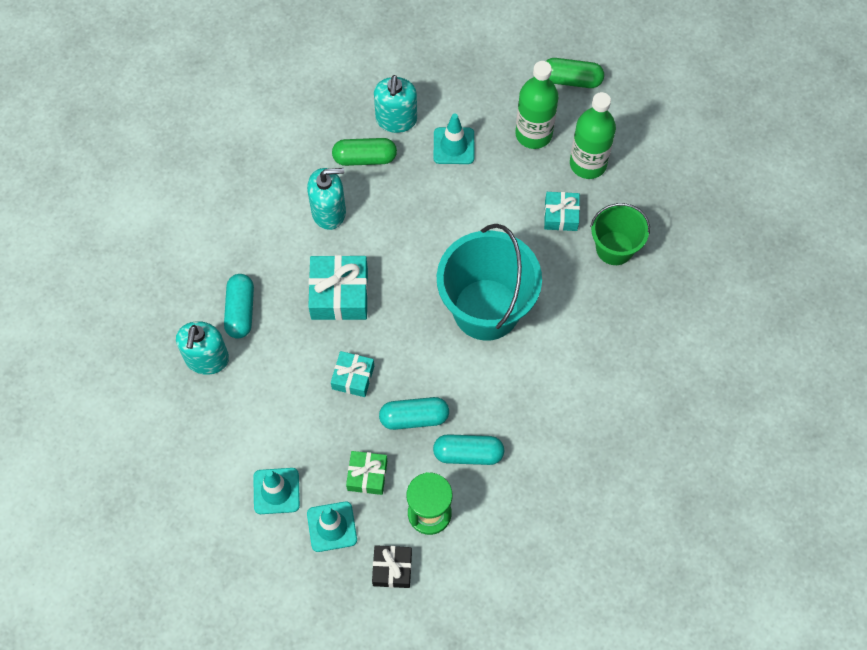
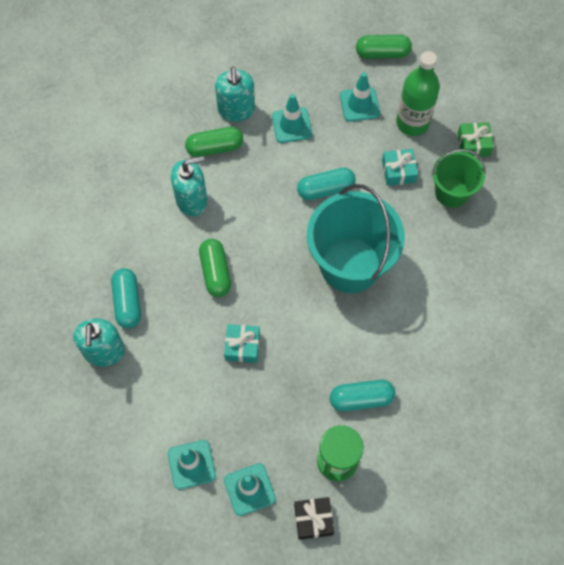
camera: 10 degrees left, 0 degrees up
turquoise gift [308,255,368,320] -> green capsule [199,239,231,297]
green gift [346,451,387,495] -> green gift moved to [458,122,494,157]
turquoise capsule [379,397,449,430] -> turquoise capsule moved to [297,168,356,200]
green bottle [515,61,559,149] -> turquoise traffic cone [340,72,380,122]

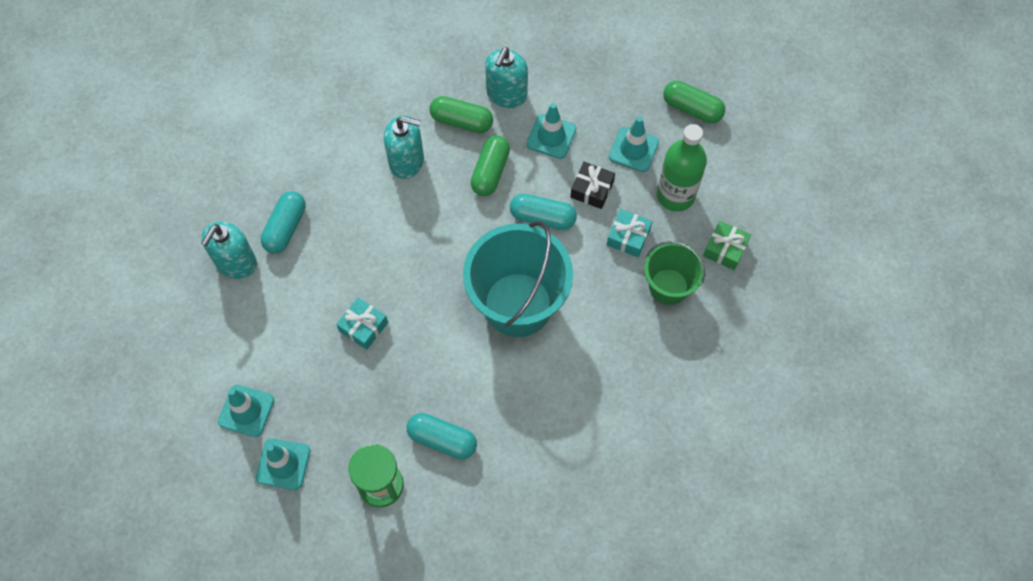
camera: 30 degrees right, 0 degrees up
green capsule [199,239,231,297] -> green capsule moved to [471,135,510,196]
black gift [294,497,334,540] -> black gift moved to [571,162,615,209]

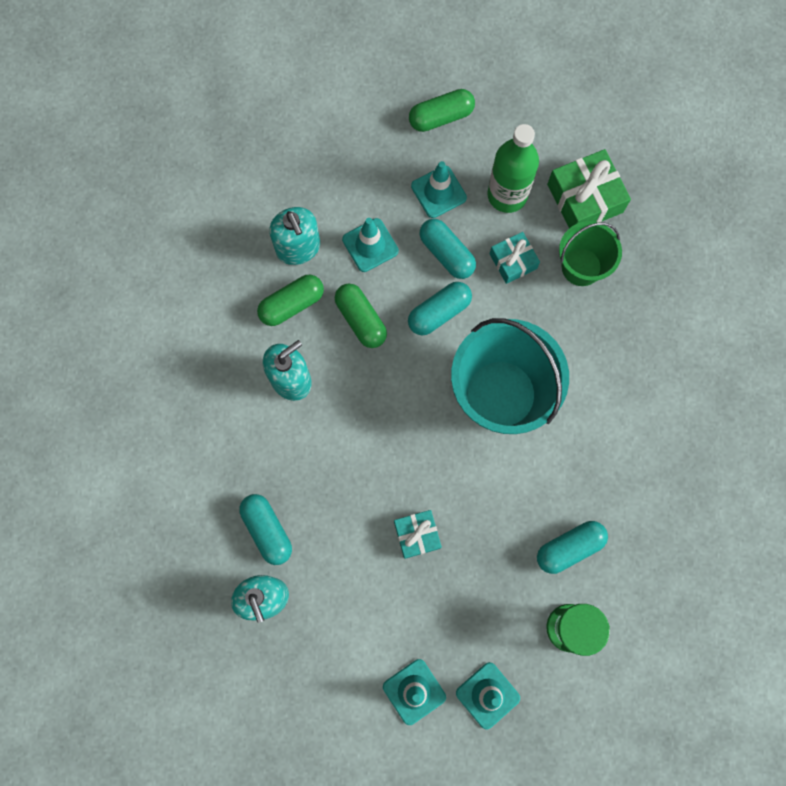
camera: 50 degrees left, 10 degrees up
black gift [571,162,615,209] -> turquoise capsule [420,219,476,279]
green gift [703,221,751,270] -> green gift [547,149,631,228], size x1.64

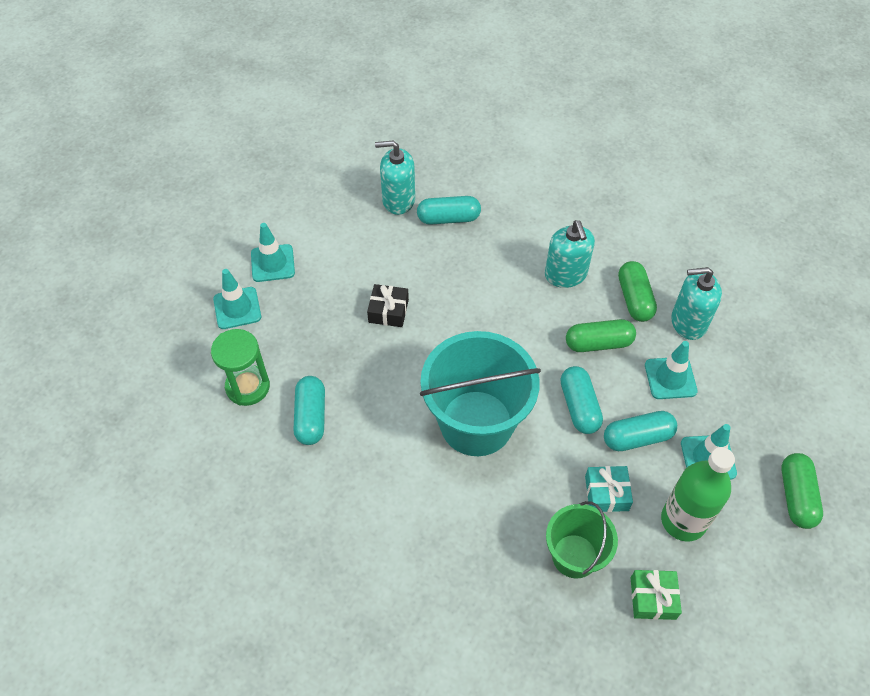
camera: 115 degrees right, 20 degrees down
turquoise gift [394,510,442,559] -> black gift [367,284,409,327]
green gift [547,149,631,228] -> green gift [631,570,682,620], size x0.61

